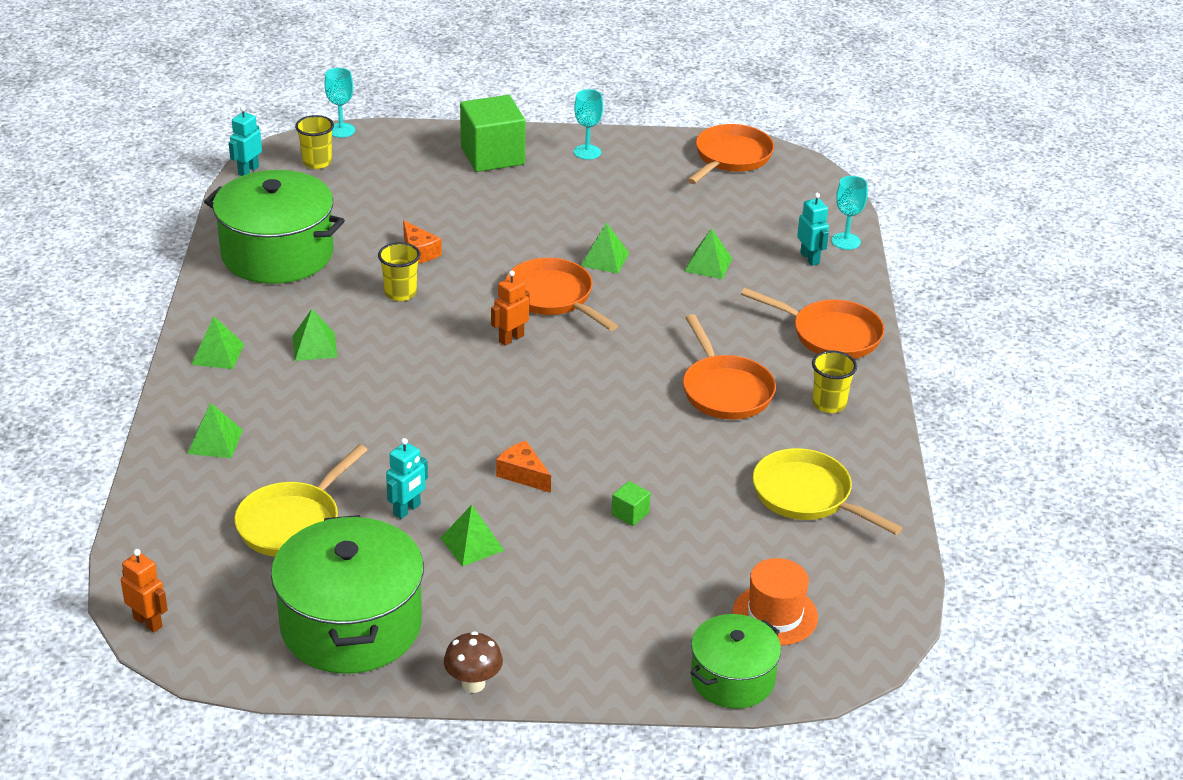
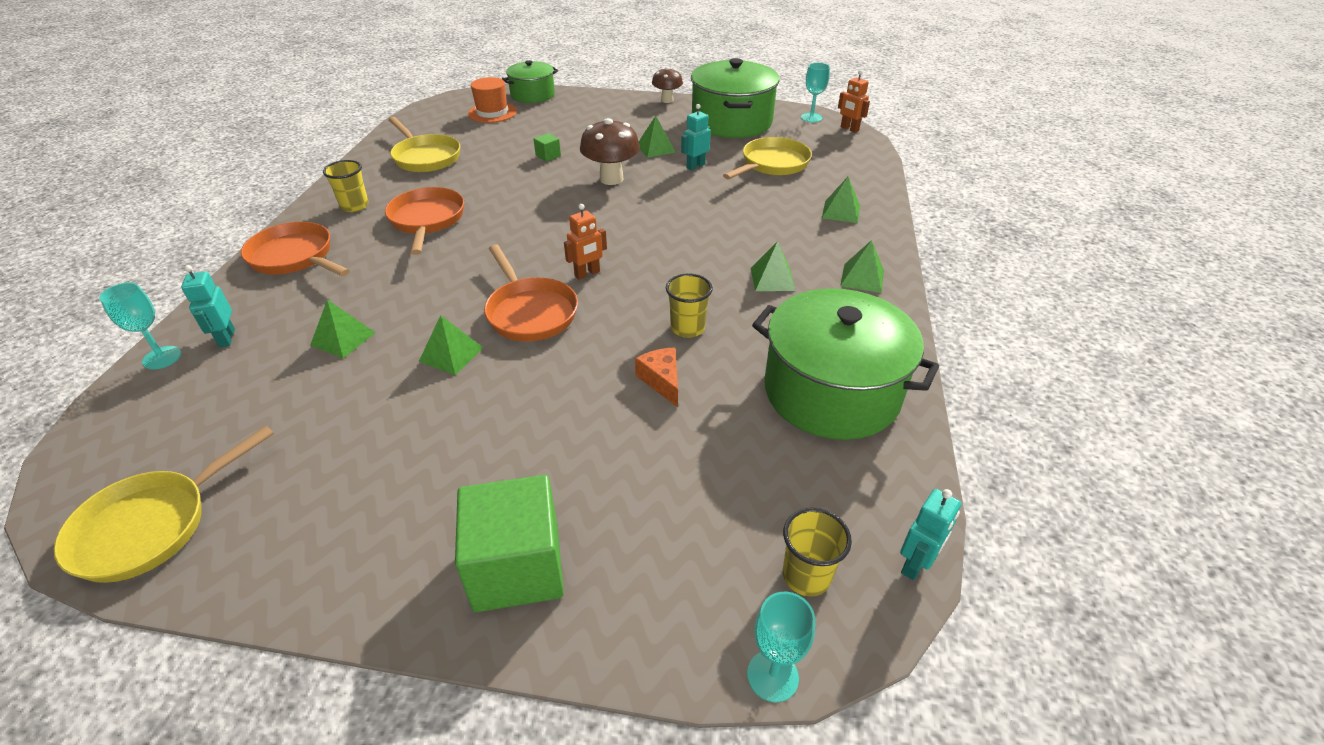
camera: 170 degrees left, 5 degrees up
orange cheese [496,441,551,493] -> brown mushroom [580,118,640,185]
turquoise goblet [574,89,603,160] -> turquoise goblet moved to [801,63,830,122]
orange pan [687,124,774,184] -> yellow pan [54,425,274,583]

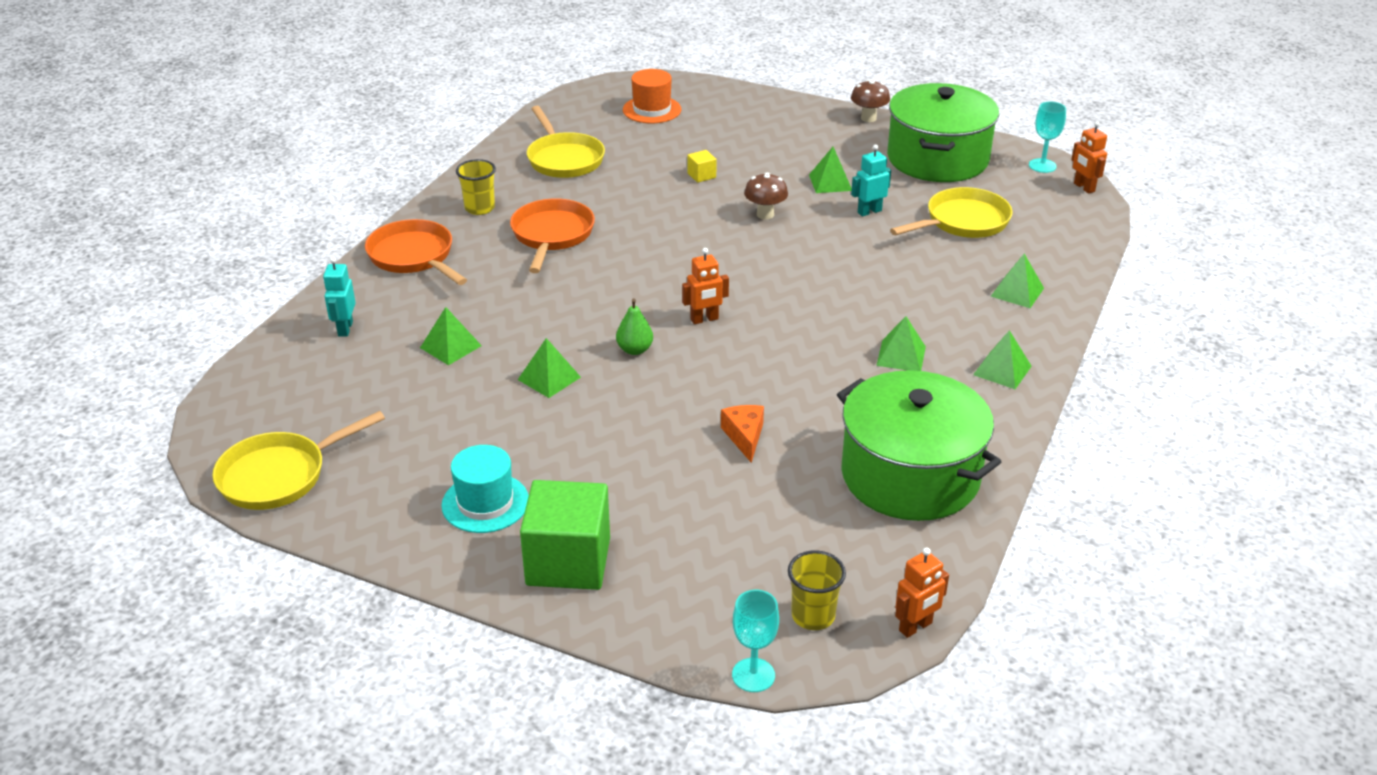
camera: 15 degrees right, 5 degrees down
turquoise goblet [99,282,181,370] -> none
orange pan [484,244,578,341] -> green pear [616,298,653,355]
green pot [502,60,558,103] -> none
green cube [534,133,561,162] -> yellow cube [687,150,717,183]
brown mushroom [580,118,640,185] -> brown mushroom [744,172,788,219], size x0.64
yellow cup [666,273,713,338] -> none
turquoise robot [900,489,961,580] -> orange robot [895,547,949,638]
none -> turquoise hat [441,445,529,533]

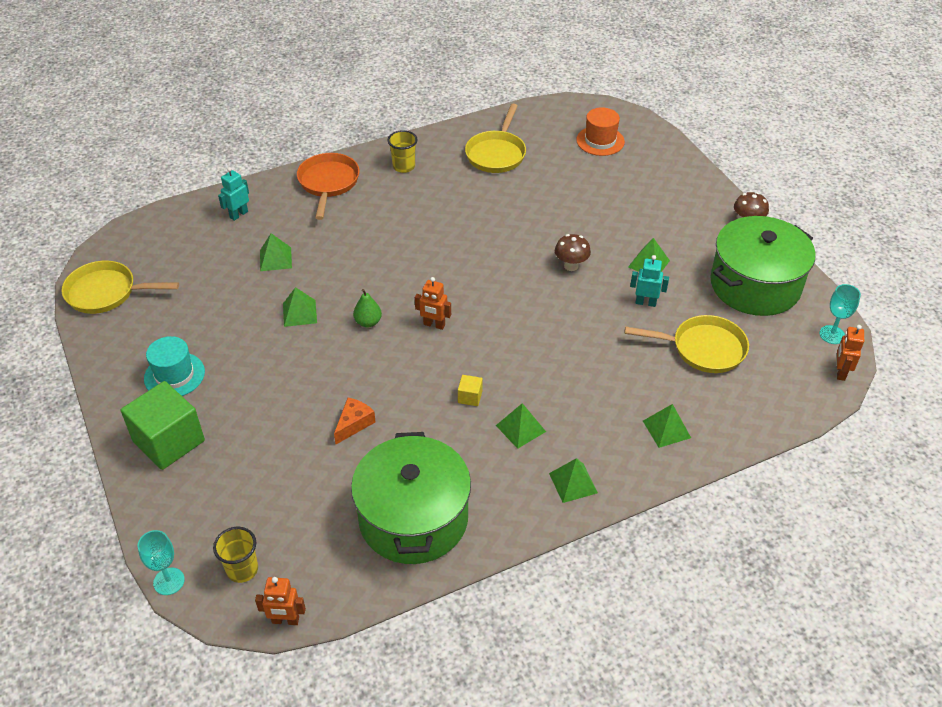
camera: 40 degrees right, 10 degrees up
orange pan [510,199,595,273] -> none
yellow cube [687,150,717,183] -> yellow cube moved to [458,375,483,406]

